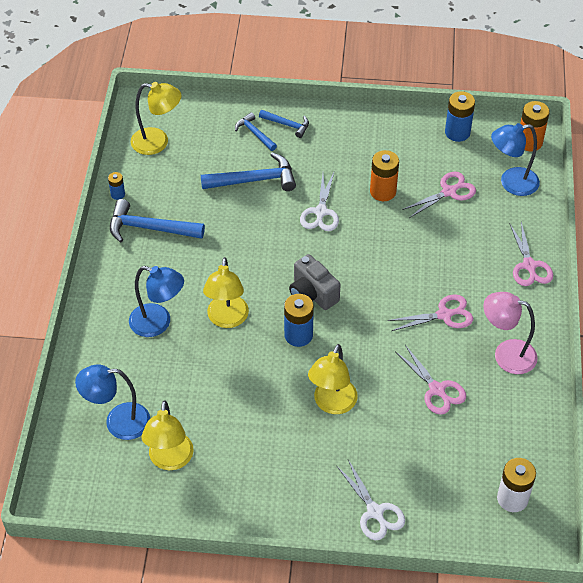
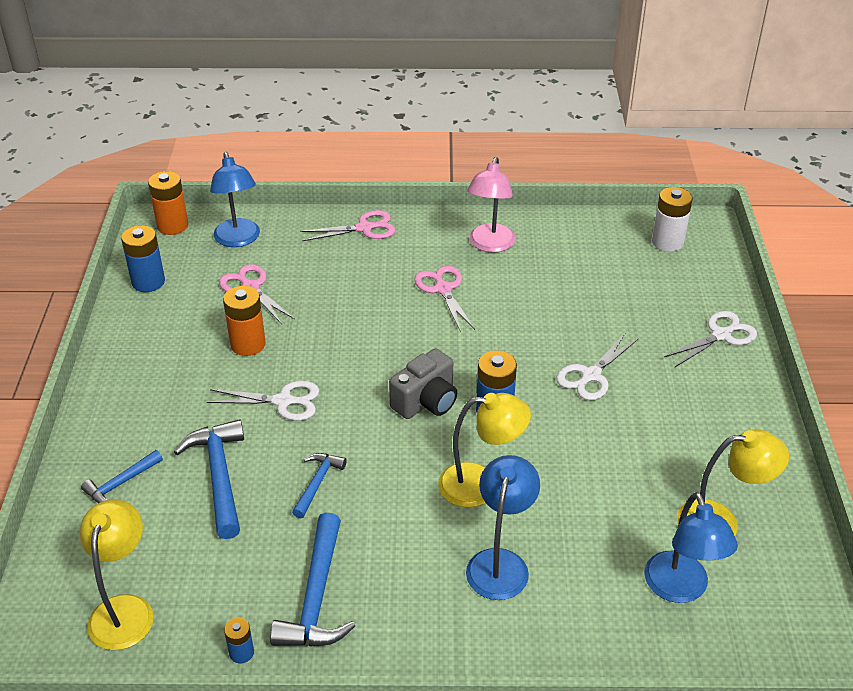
camera: 95 degrees left, 10 degrees down
blue hammer [259,110,309,138] -> blue hammer moved to [292,453,347,518]
yellow lamp [308,344,358,414] -> white scissors [556,334,639,400]
pink scissors [396,345,466,415] -> none

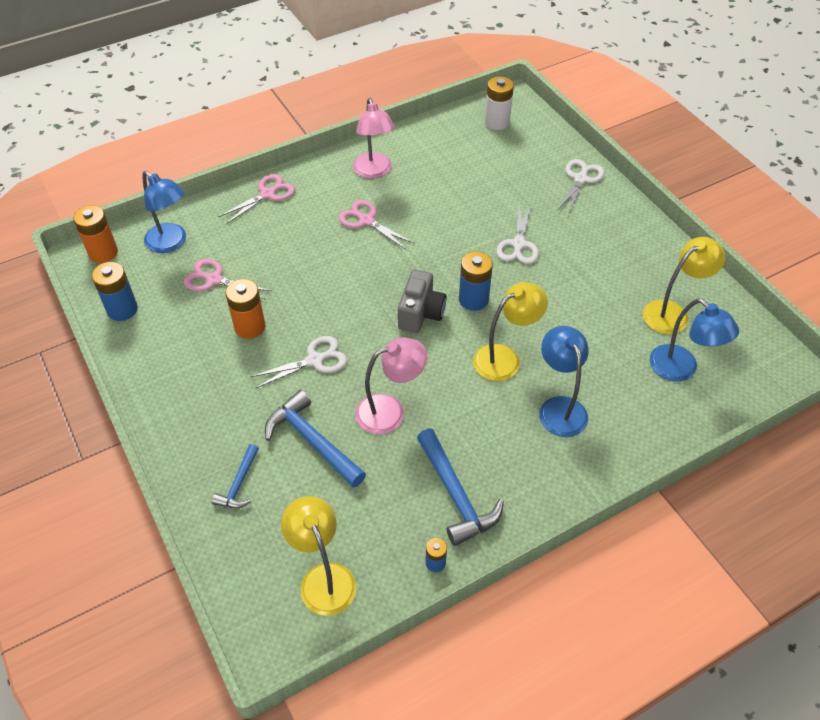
camera: 30 degrees left, 10 degrees up
blue hammer [292,453,347,518] -> pink lamp [355,338,427,434]

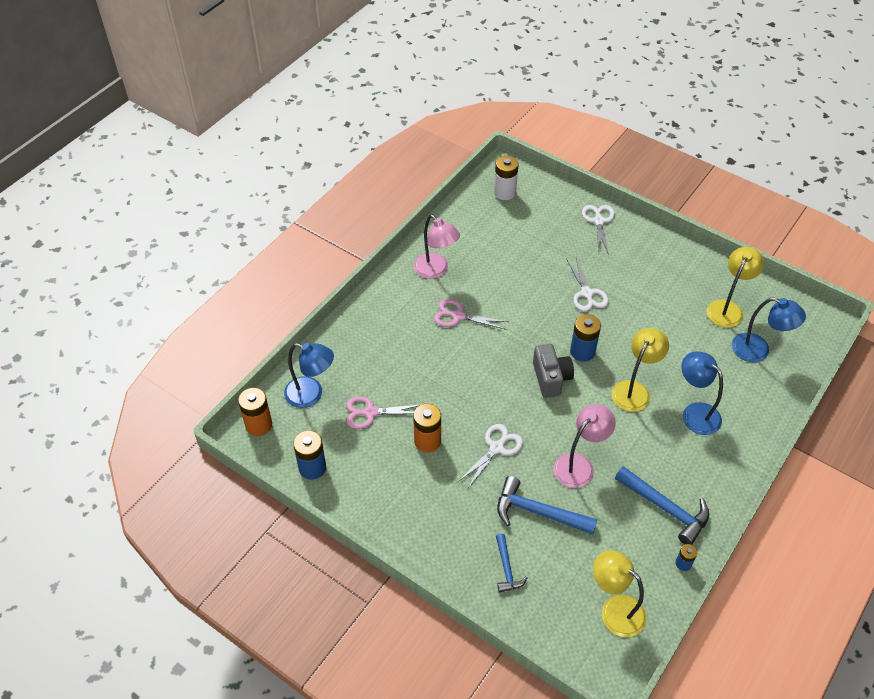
camera: 25 degrees left, 0 degrees up
pink scissors [218,174,295,224] -> none

